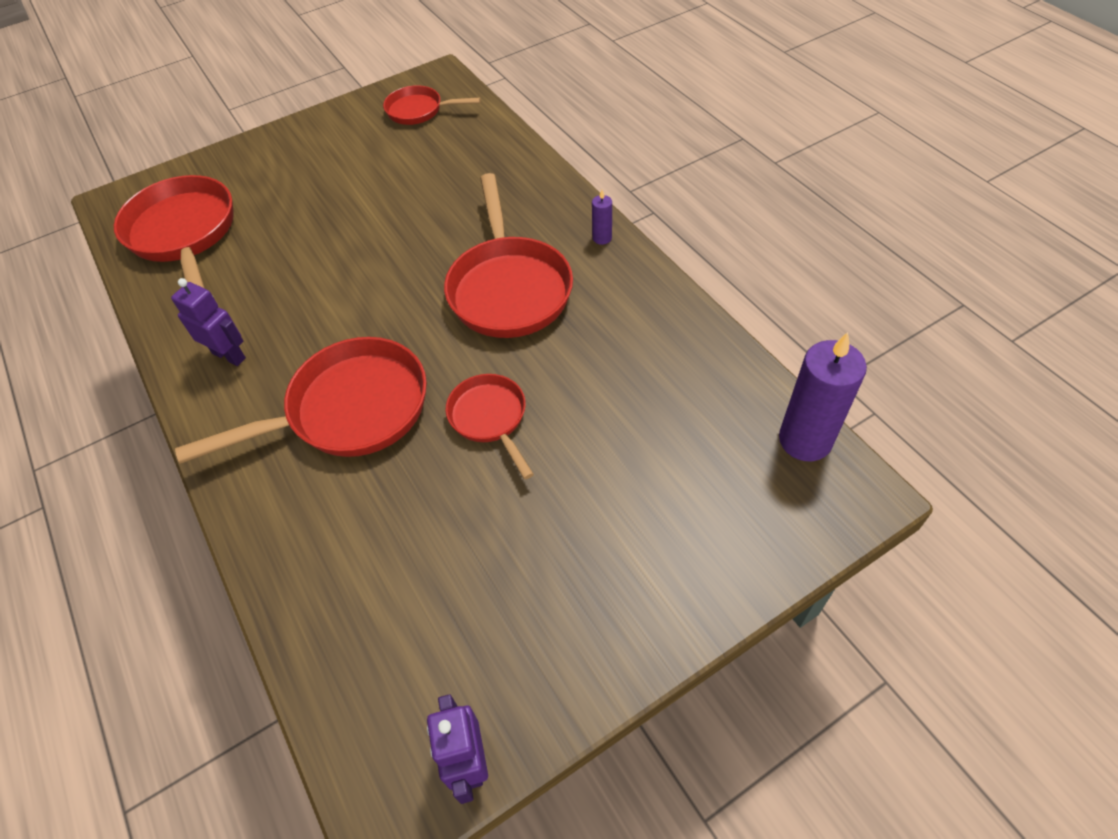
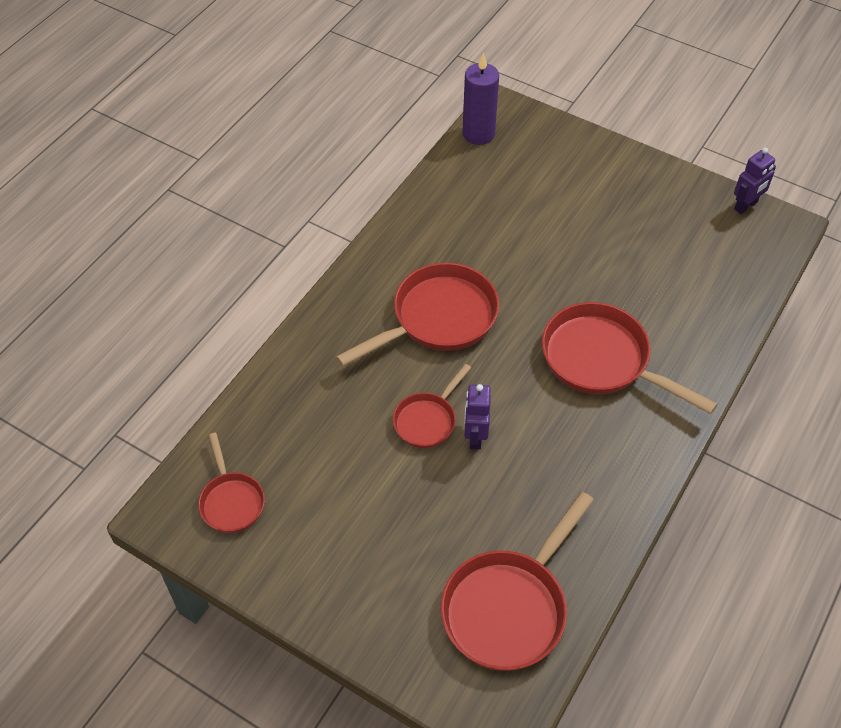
camera: 120 degrees left, 0 degrees up
purple robot [171,278,246,366] -> purple robot moved to [464,384,491,450]
red pan [446,374,534,479] -> red pan moved to [393,364,471,448]
purple candle [592,190,612,245] -> none

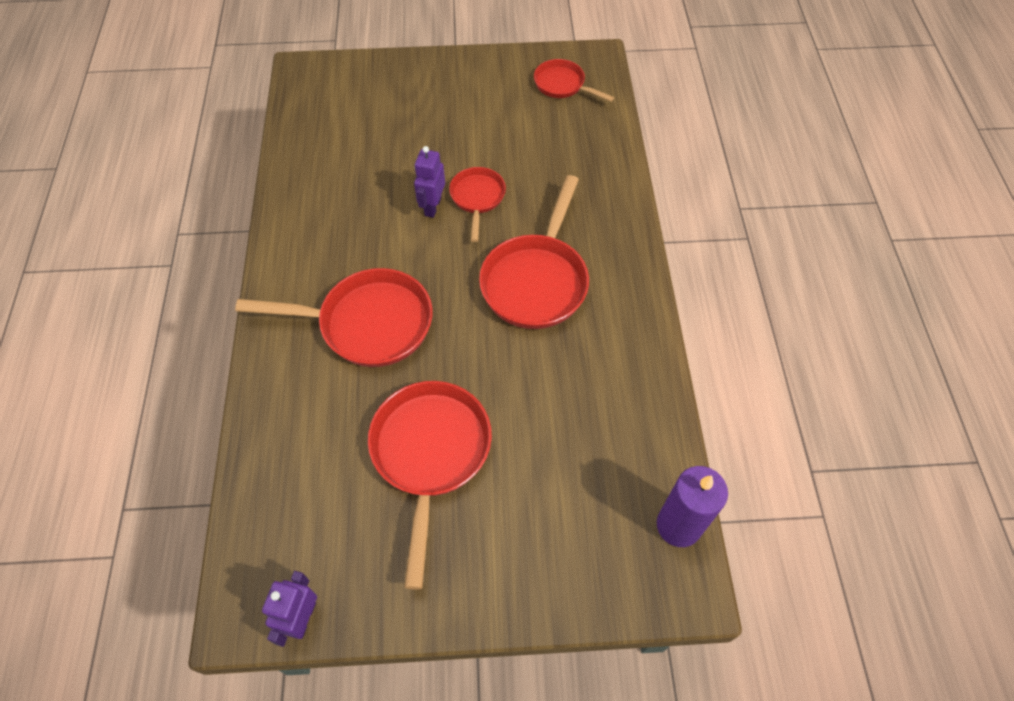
camera: 145 degrees right, 5 degrees up
red pan [441,492,594,671] -> red pan moved to [368,381,492,590]
purple robot [464,384,491,450] -> purple robot turned 135 degrees counterclockwise [414,146,445,218]

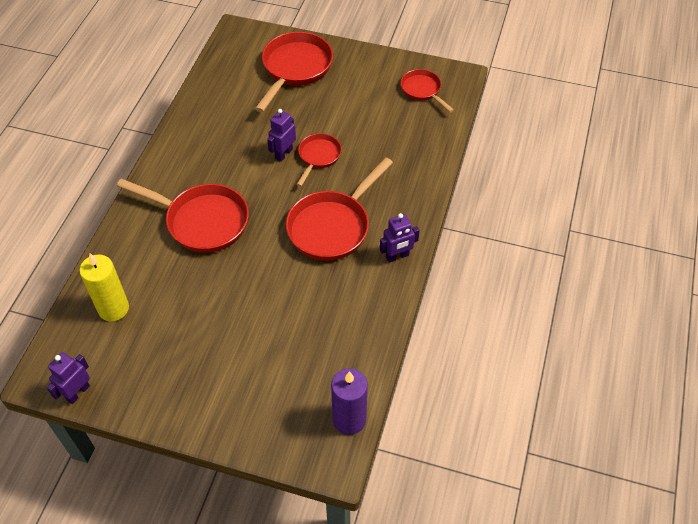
camera: 20 degrees right, 5 degrees down
red pan [368,381,492,590] -> red pan moved to [255,32,333,112]
none -> yellow candle [79,253,129,321]
none -> purple robot [380,213,420,263]

